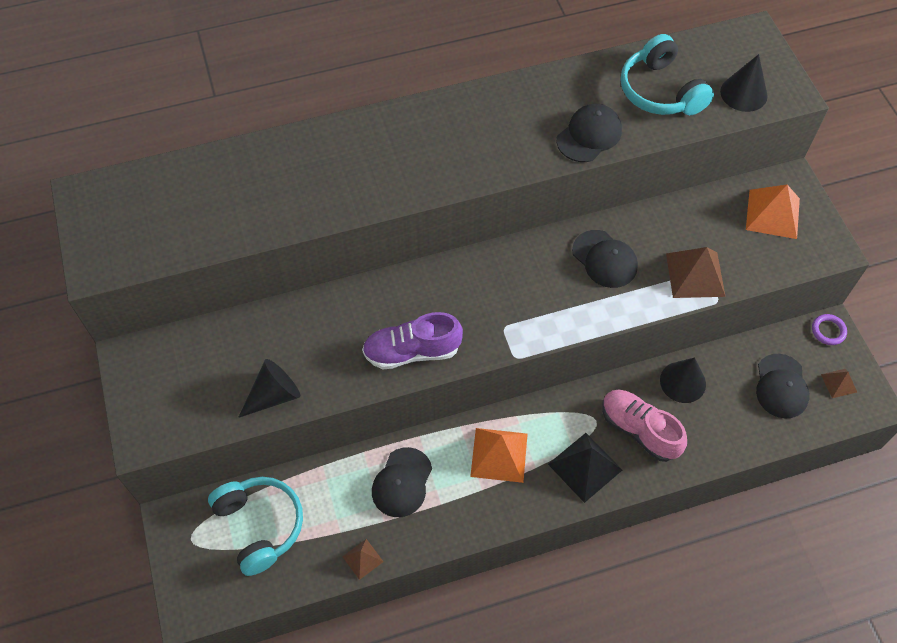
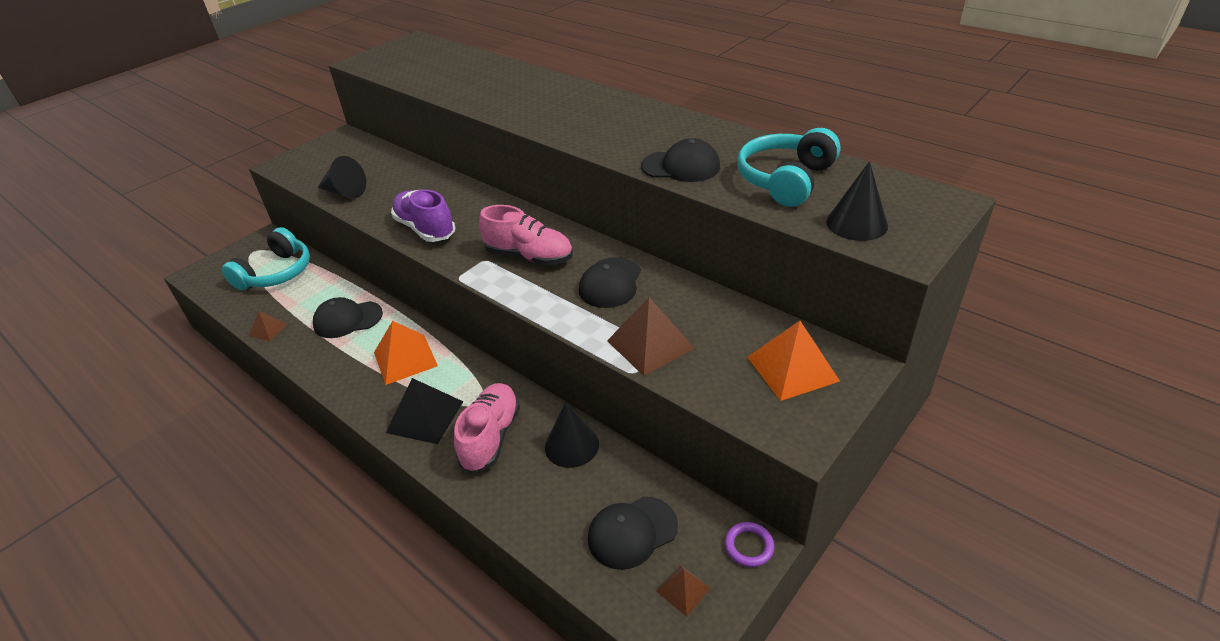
camera: 60 degrees right, 20 degrees down
none -> pink shoe [479,205,573,266]

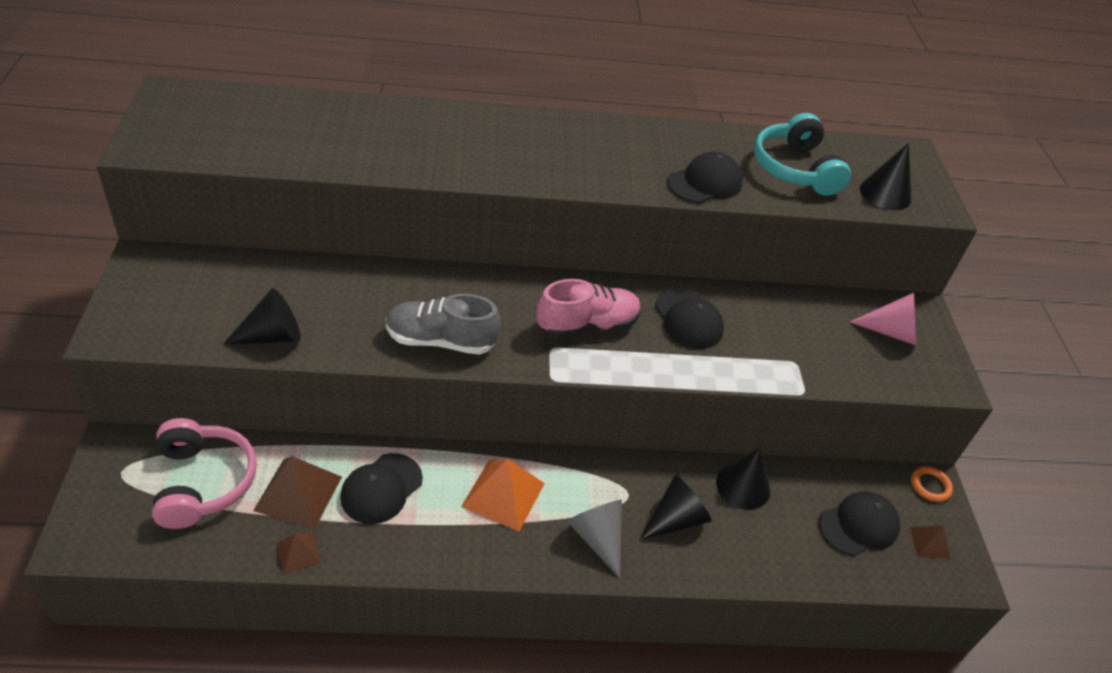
camera: 50 degrees left, 5 degrees up
turquoise headphones [221,227,310,290] -> pink headphones [152,418,257,529]
black pyramid [386,378,463,444] -> grey cone [567,500,622,578]
purple shoe [391,189,456,242] -> grey shoe [386,294,501,355]
pink shoe [454,383,520,473] -> black cone [639,475,712,541]
black cap [588,496,678,570] -> black cap turned 135 degrees counterclockwise [819,491,900,556]
brown pyramid [607,297,695,376] -> brown pyramid moved to [253,456,342,529]
purple ring [725,522,774,567] -> orange ring [911,466,953,502]
orange pyramid [747,321,840,401] -> pink cone [850,293,916,346]

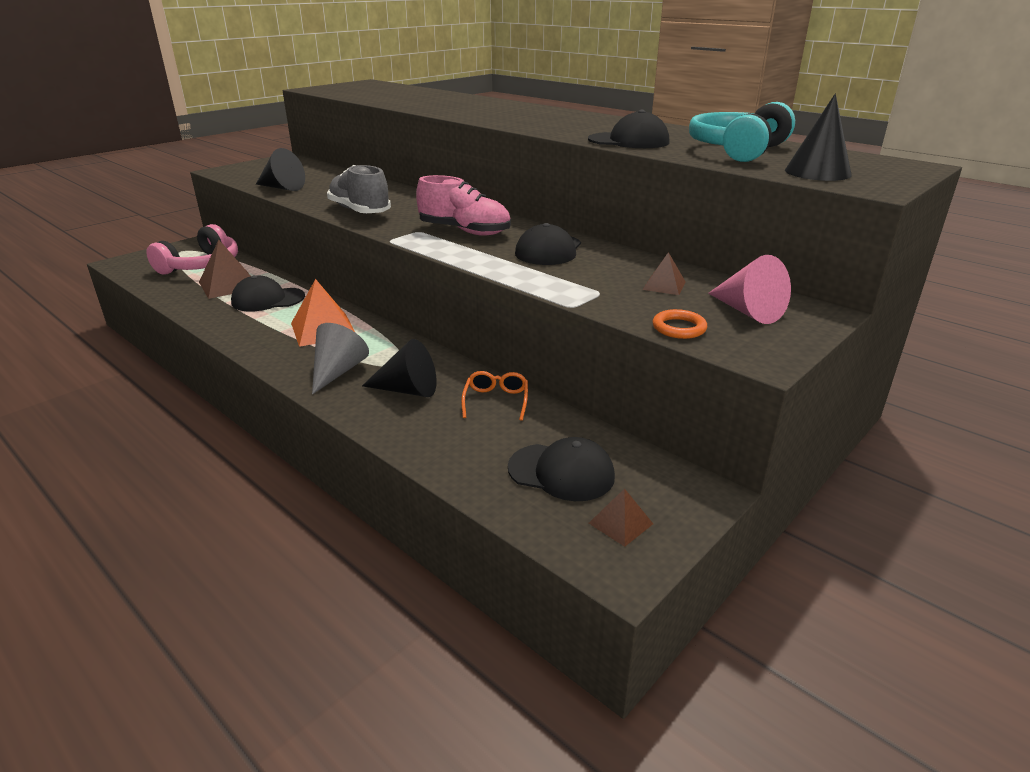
camera: 50 degrees right, 15 degrees down
brown pyramid [277,533,321,574] -> brown pyramid moved to [643,252,686,295]
black cone [716,447,770,510] -> orange glasses [461,371,528,421]
orange ring [911,466,953,502] -> orange ring moved to [653,309,707,339]

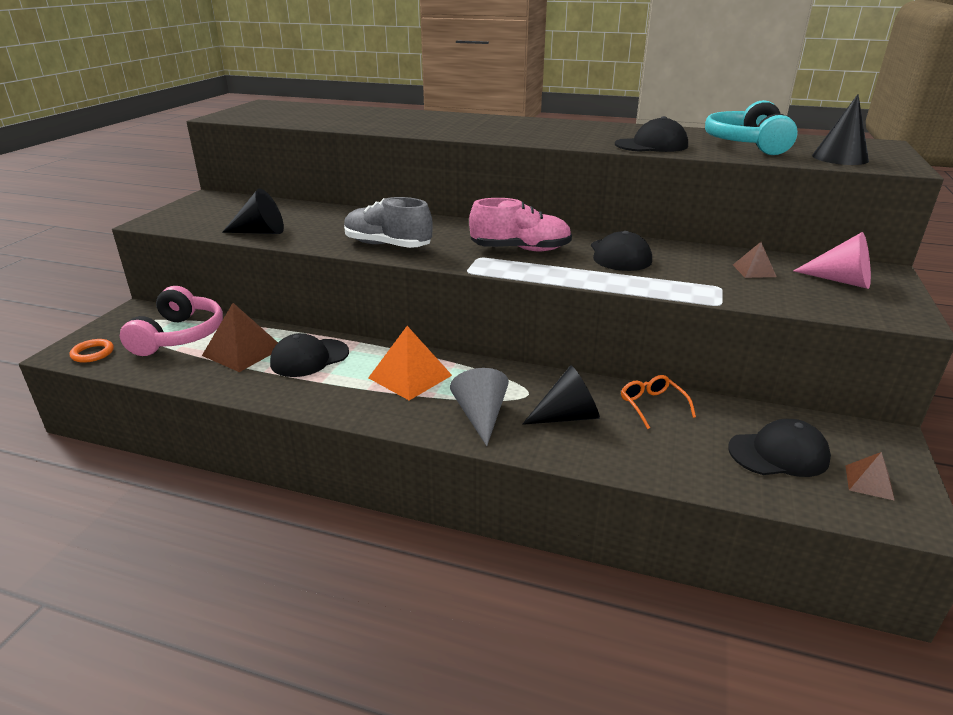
camera: 25 degrees left, 0 degrees up
orange ring [653,309,707,339] -> orange ring moved to [69,339,114,363]

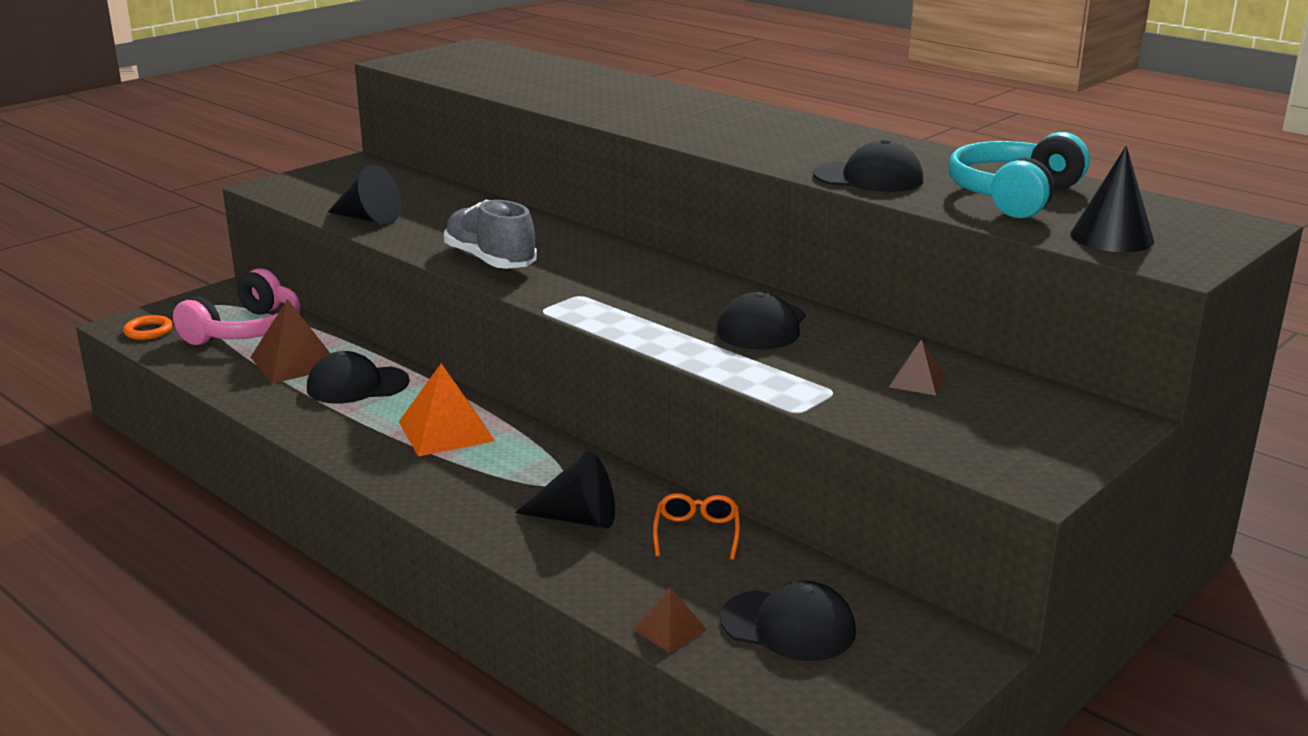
camera: 25 degrees right, 5 degrees down
grey cone [450,368,509,446] -> none
pink shoe [469,198,572,251] -> none
pink cone [794,232,871,289] -> none
brown pyramid [845,452,895,501] -> brown pyramid moved to [633,587,707,653]

